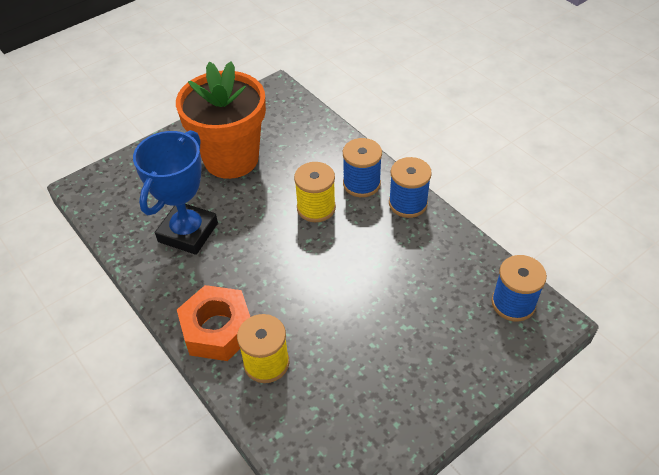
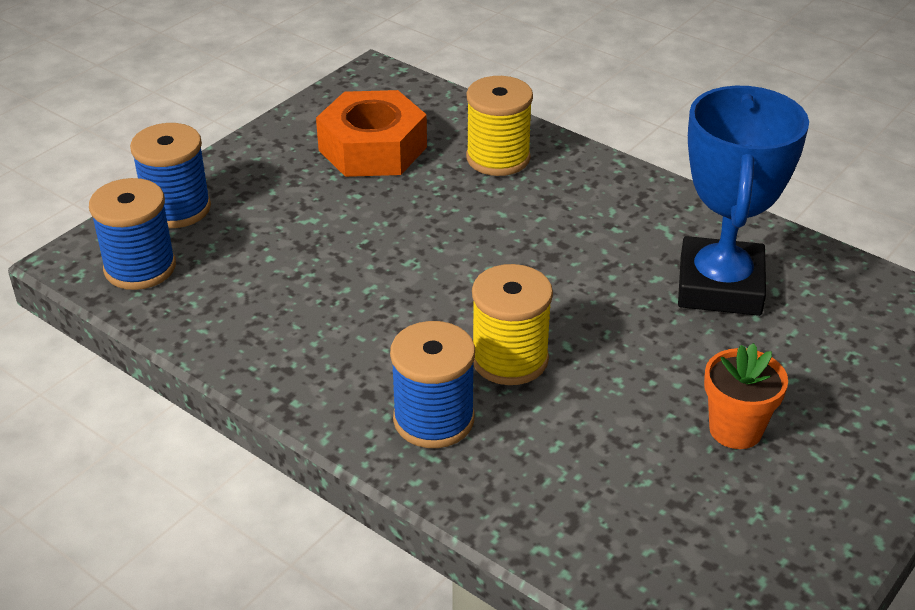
camera: 165 degrees right, 10 degrees down
orange flower pot [176,61,266,179] -> orange flower pot [704,343,788,449], size x0.43
orange nut [177,285,250,361] -> orange nut moved to [316,90,427,177]
blue spool [389,157,432,218] -> blue spool moved to [130,123,211,228]

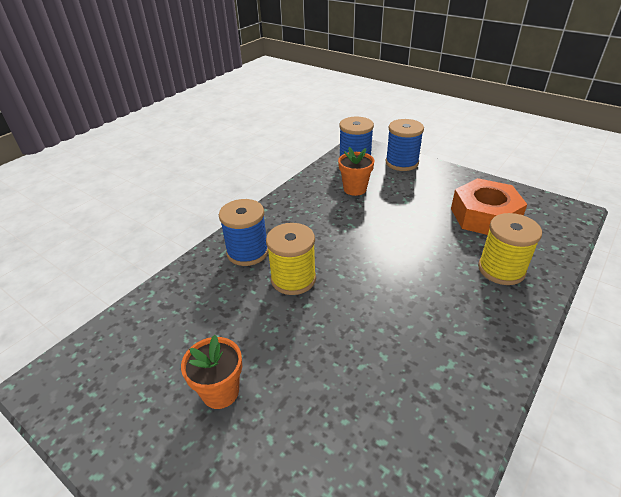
camera: 90 degrees right, 0 degrees up
blue trophy [678,86,809,316] -> none
none -> orange flower pot [338,147,375,196]

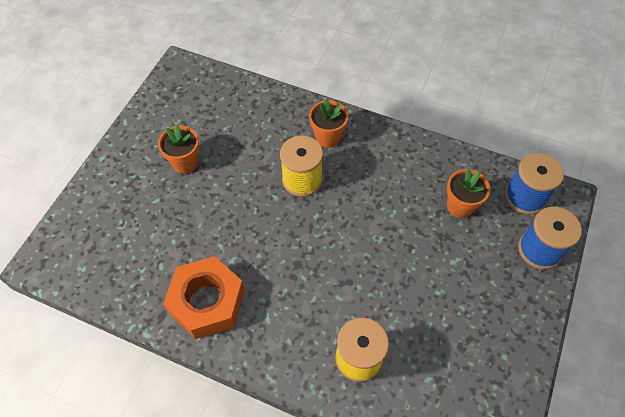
camera: 75 degrees right, 20 degrees up
blue spool [219,199,268,266] -> orange flower pot [309,99,348,148]
orange nut [451,178,527,235] -> orange nut moved to [163,256,245,339]

